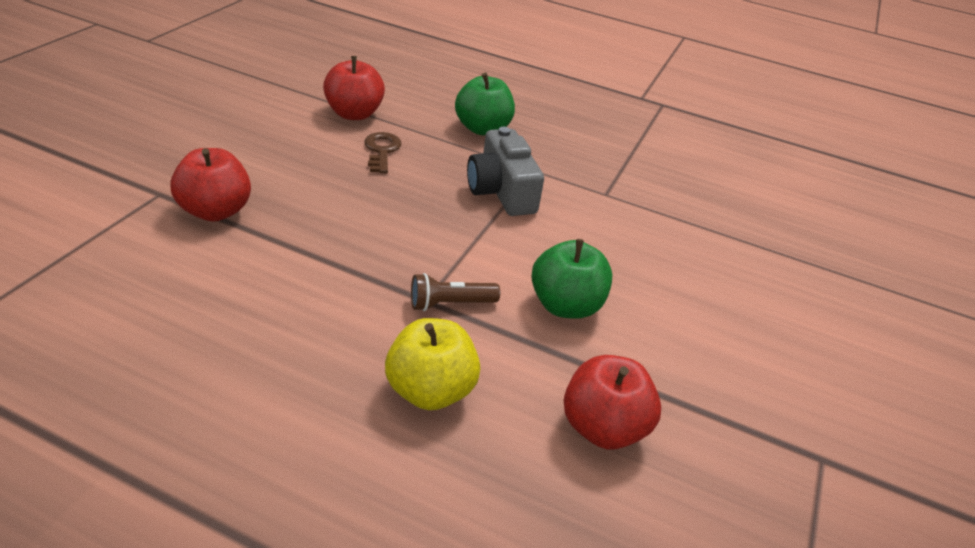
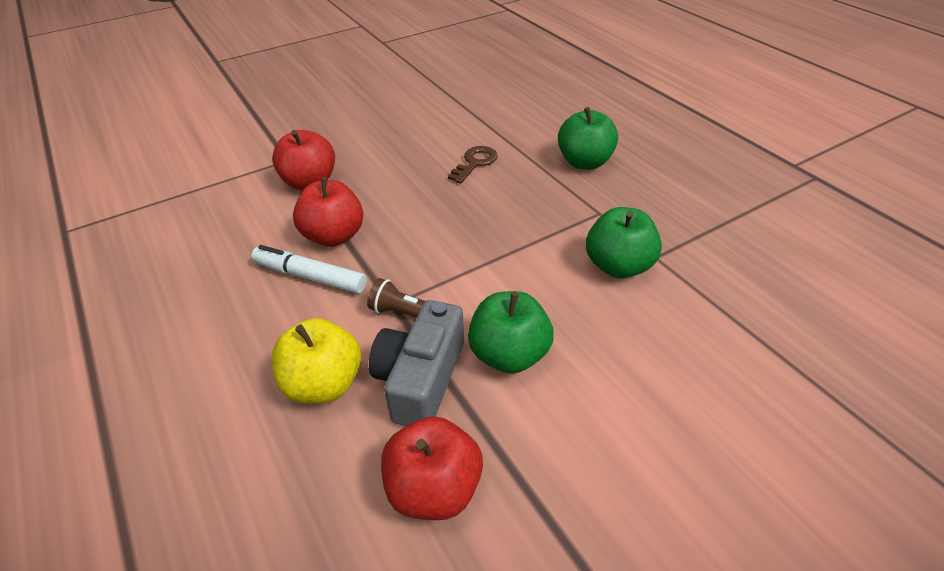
camera: 40 degrees right, 5 degrees up
red apple [323,56,385,120] -> red apple moved to [293,177,363,247]
grey camera [467,127,544,216] -> grey camera moved to [369,300,464,426]
none -> white marker [251,245,367,294]
none -> green apple [586,207,662,278]

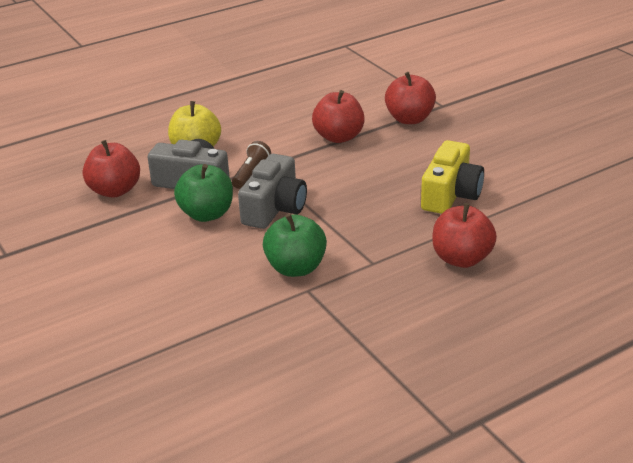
camera: 90 degrees right, 10 degrees down
white marker [251,245,367,294] -> none
brown key [448,146,498,184] -> yellow camera [421,140,484,214]
green apple [558,107,618,169] -> red apple [432,203,497,268]
none -> grey camera [238,154,307,229]

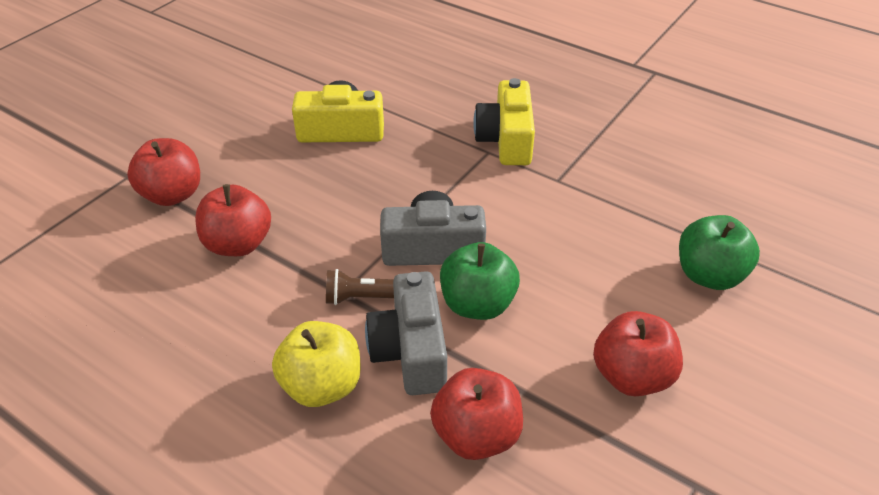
camera: 115 degrees left, 10 degrees up
green apple [263,214,327,277] -> green apple moved to [679,215,760,290]
red apple [432,203,497,268] -> red apple moved to [593,311,683,396]
none -> yellow camera [473,78,535,165]

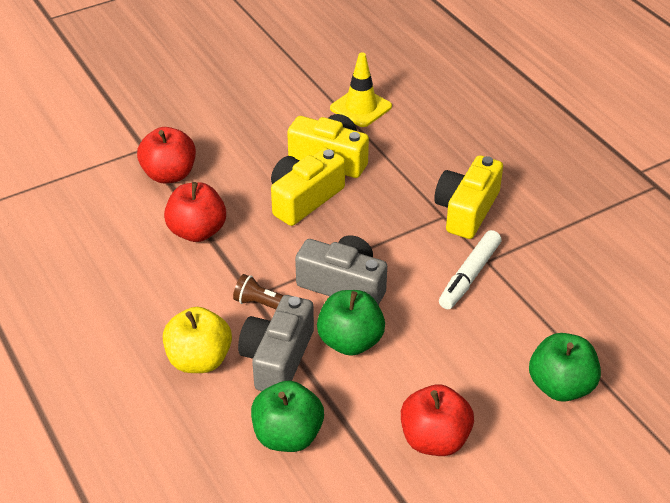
camera: 25 degrees right, 0 degrees up
red apple [430,368,523,460] -> green apple [251,381,324,452]
none -> yellow camera [271,148,345,226]
none -> yellow traffic cone [330,53,392,127]
none -> white marker [439,230,502,309]

